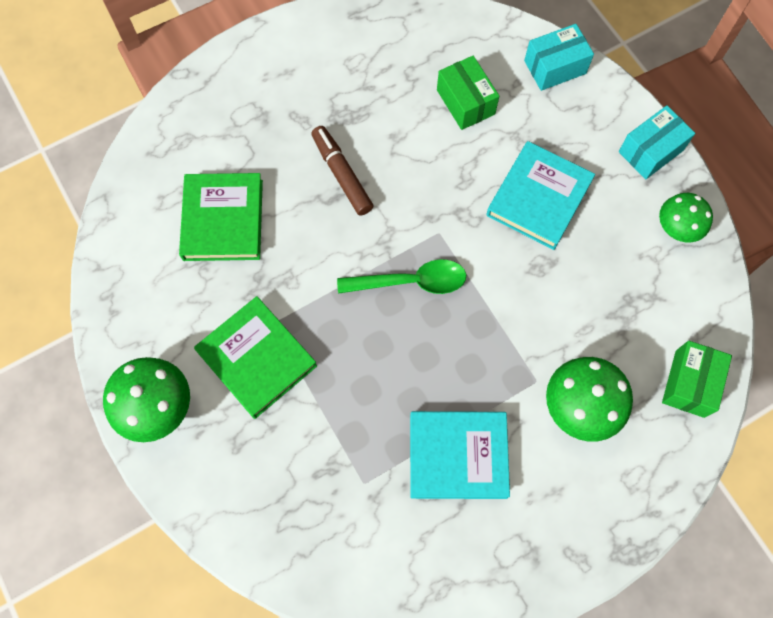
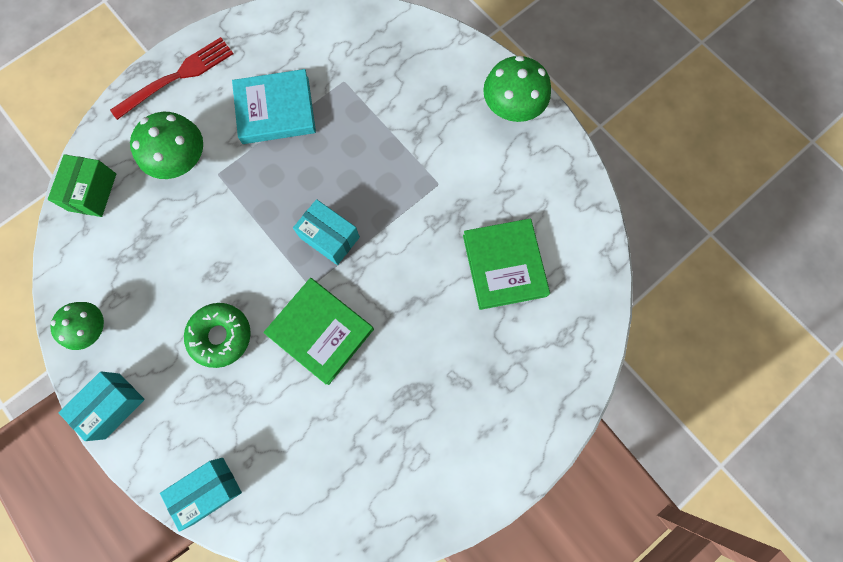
camera: 170 degrees right, 5 degrees up
green book [194,296,317,419] -> green book moved to [263,278,374,385]
brown marker [311,126,374,216] -> none
green spoon [337,259,466,294] -> turquoise box [293,199,360,265]
green box [437,56,499,130] -> none
turquoise book [486,141,595,250] -> green donut [184,303,251,368]
none -> red fork [110,37,233,120]

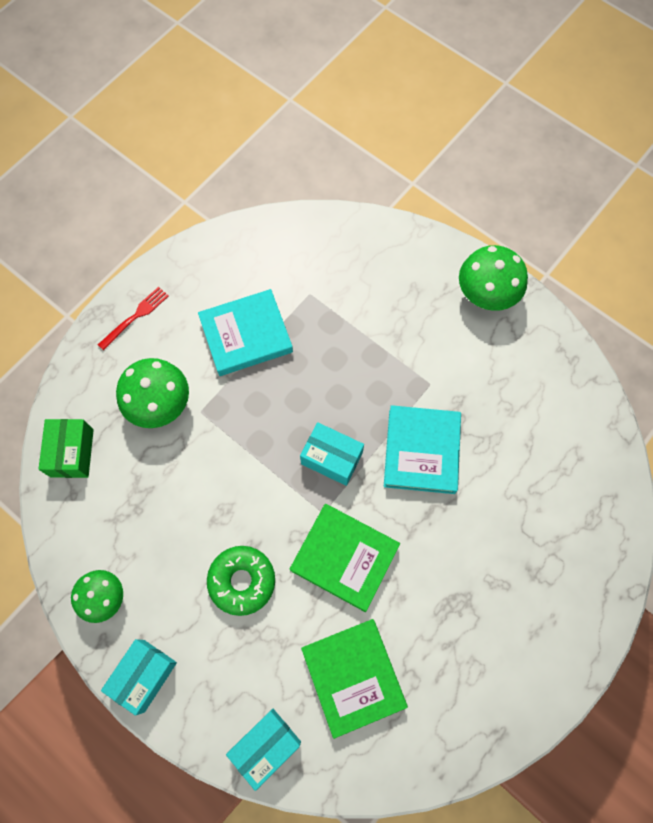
camera: 10 degrees left, 5 degrees down
red fork [110,37,233,120] -> red fork [98,287,169,351], size x0.62
green book [463,218,550,310] -> green book moved to [301,619,408,739]
none -> turquoise book [384,405,461,494]

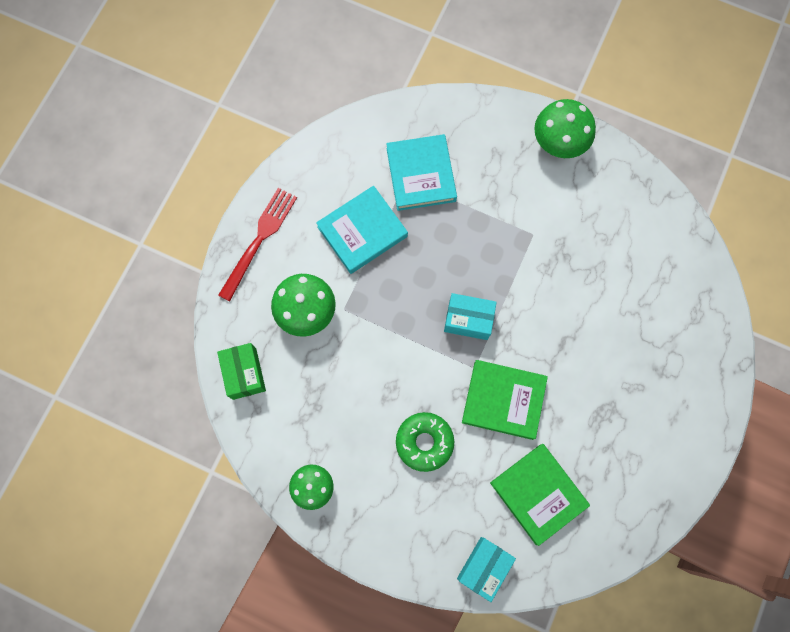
camera: 15 degrees left, 5 degrees up
red fork [98,287,169,351] -> red fork [218,188,297,301], size x1.62
turquoise box [101,639,177,716] -> none
turquoise book [384,405,461,494] -> turquoise book moved to [386,134,457,211]

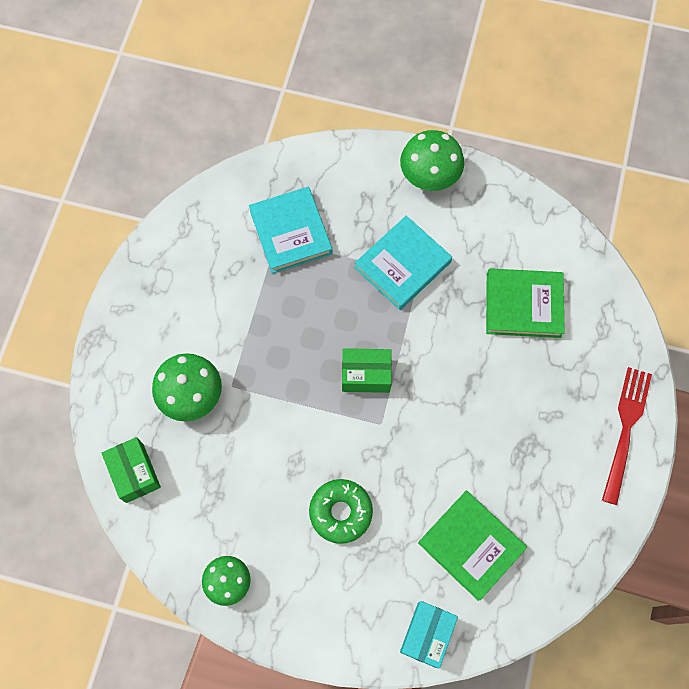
camera: 10 degrees left, 5 degrees down
red fork [218,188,297,301] -> red fork moved to [602,367,652,505]
turquoise book [316,186,408,274] -> turquoise book moved to [355,216,452,310]
turquoise box [444,293,497,340] -> green box [342,348,392,393]
green book [462,360,548,440] -> green book moved to [486,268,565,338]

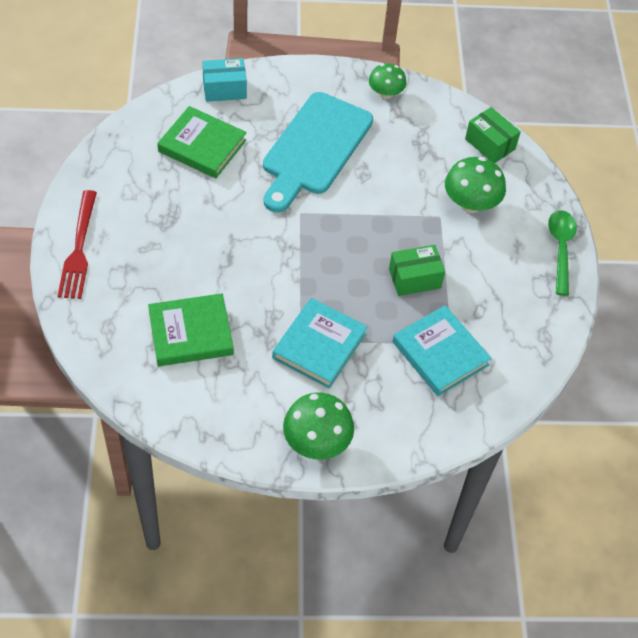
camera: 160 degrees right, 15 degrees down
green donut [309,479,373,544] -> turquoise cutting board [263,92,373,213]
green box [342,348,392,393] -> green box moved to [389,245,445,296]
turquoise box [400,601,458,668] -> turquoise box turned 75 degrees clockwise [202,58,247,102]
none -> green spoon [548,210,577,296]

